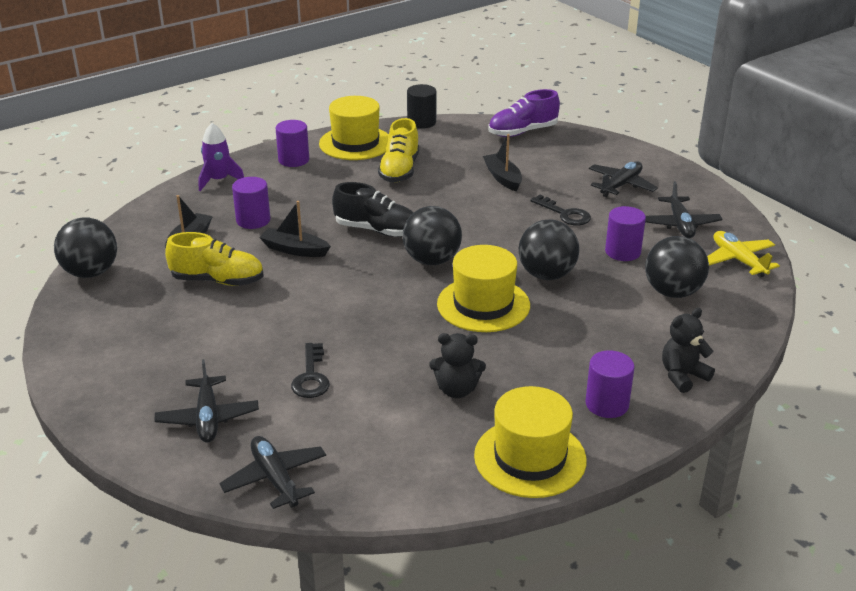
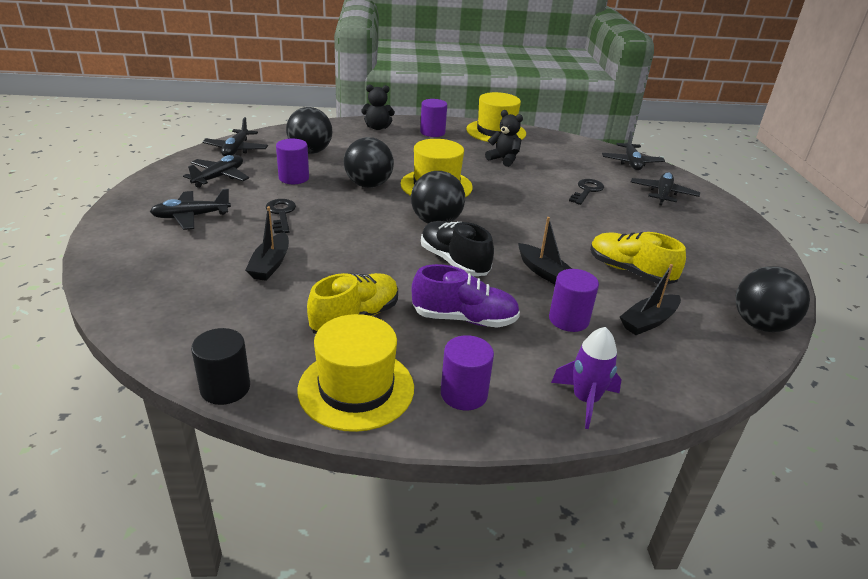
camera: 150 degrees left, 0 degrees up
purple shoe [488,89,560,137] -> purple shoe moved to [412,264,520,328]
yellow plane [707,231,780,278] -> black plane [202,117,268,156]

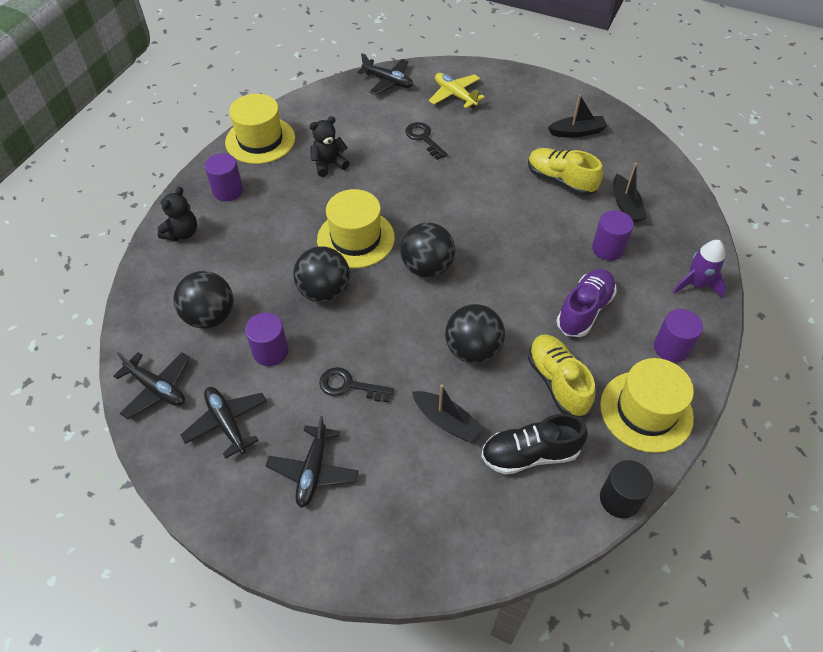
camera: 60 degrees left, 20 degrees up
black shoe [421,221,494,276] -> black shoe moved to [481,413,588,475]
black boat [518,217,572,285] -> black boat moved to [548,94,607,138]
yellow shoe [590,232,686,284] -> yellow shoe turned 60 degrees clockwise [528,148,603,196]
black plane [631,172,700,206] -> yellow plane [429,73,485,108]
black ball [735,266,810,332] -> black ball moved to [445,304,505,364]

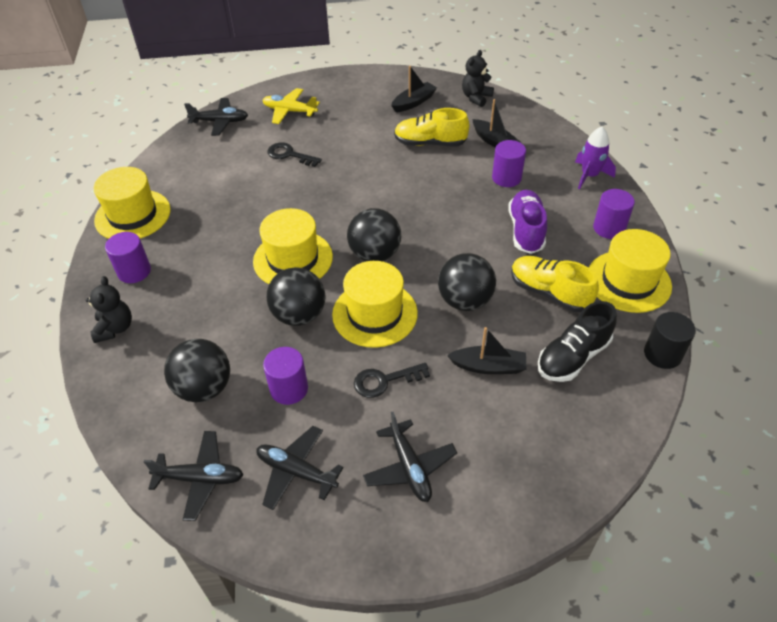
camera: 30 degrees left, 5 degrees down
black teddy bear [309,116,349,177] -> black teddy bear moved to [462,50,494,107]
none -> yellow hat [332,261,418,348]

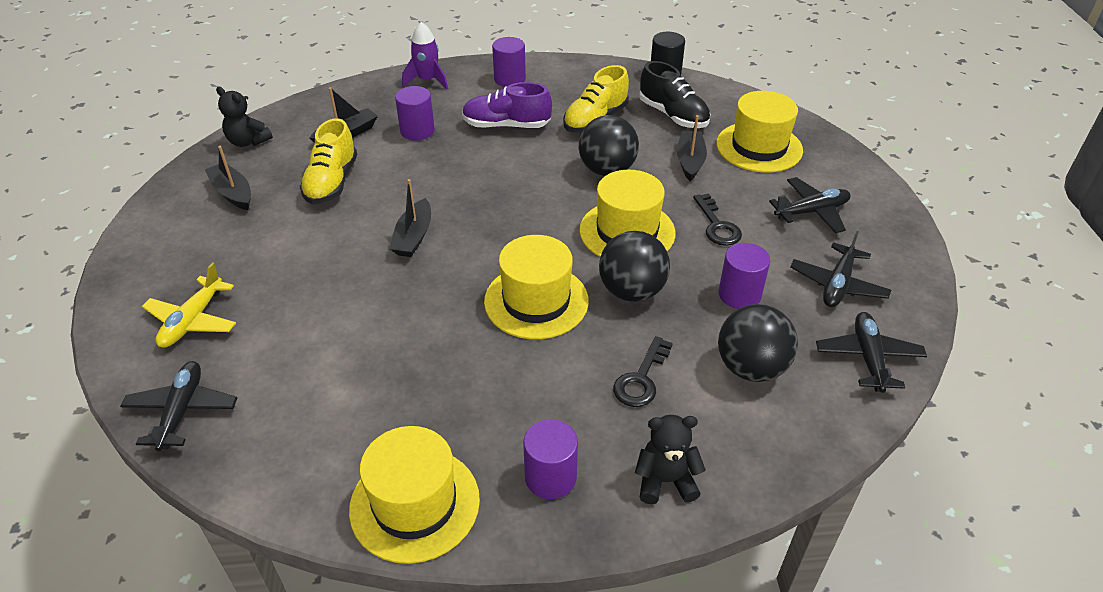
camera: 90 degrees left, 5 degrees down
black key [268,142,322,167] -> black key moved to [613,336,673,407]
black ball [347,208,401,261] -> none
yellow hat [589,229,672,313] -> yellow hat moved to [716,91,803,173]
none -> black boat [389,179,431,257]

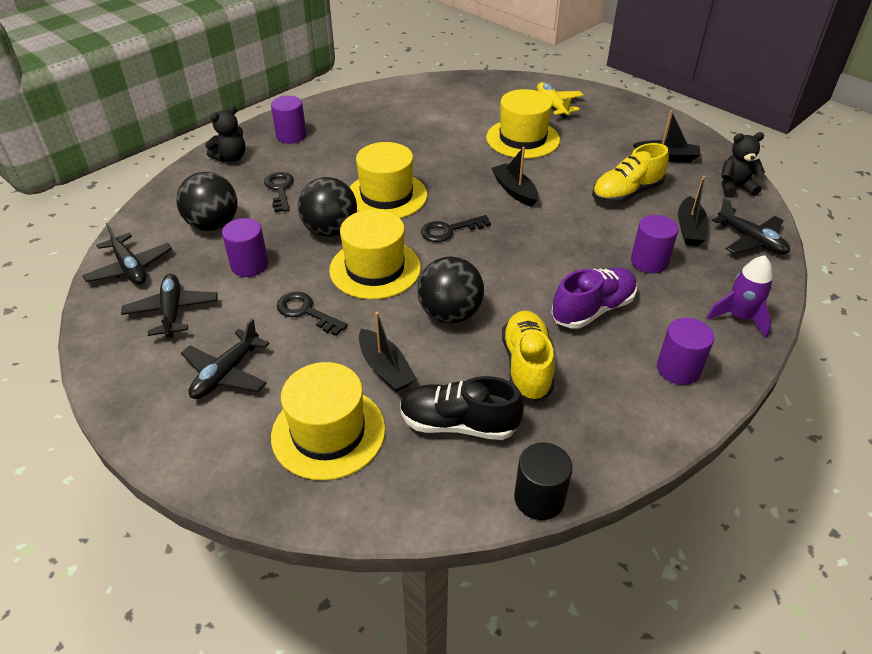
camera: 140 degrees right, 0 degrees up
black plane [120,361,237,451] -> black plane moved to [712,198,790,255]
yellow shoe [300,118,357,204] -> yellow shoe turned 90 degrees counterclockwise [592,143,669,204]
yellow hat [349,426,480,564] -> yellow hat moved to [486,89,560,159]
none -> black key [421,215,491,242]

